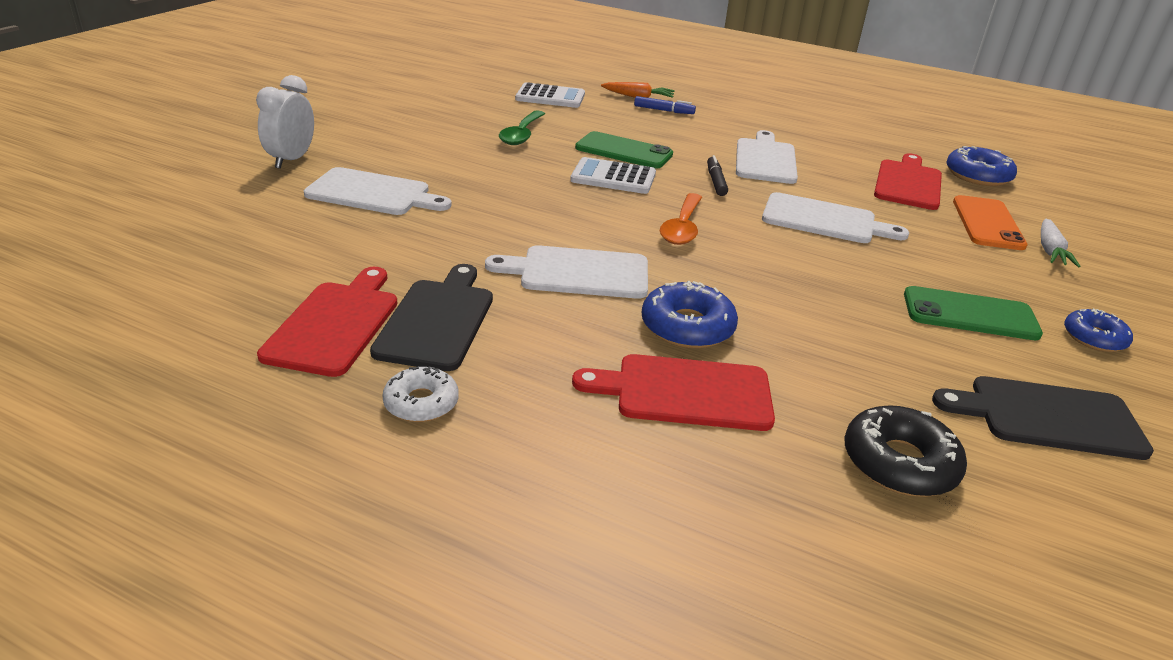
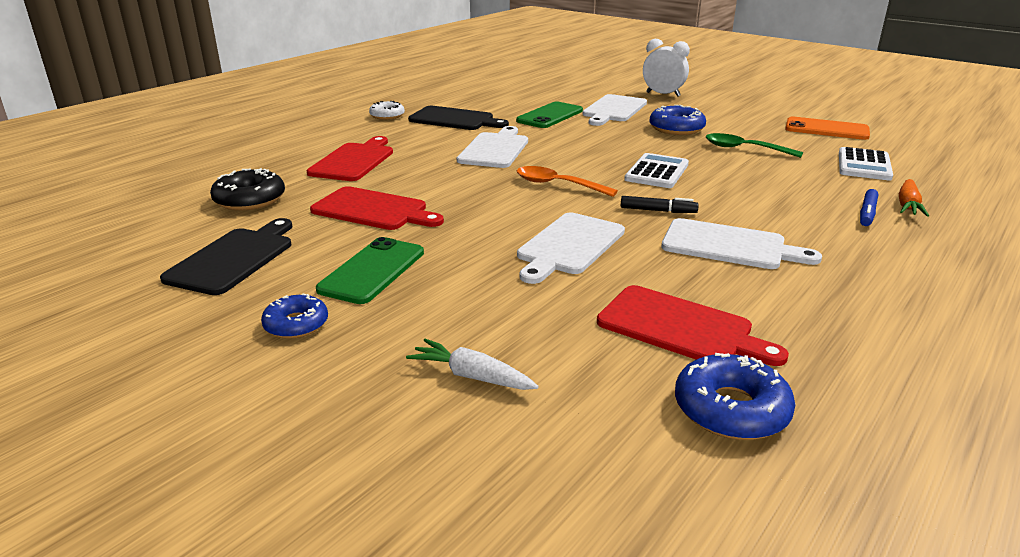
camera: 105 degrees right, 5 degrees down
red cutting board [257,267,398,377] -> red cutting board moved to [310,186,444,230]
green phone [575,131,673,168] -> green phone moved to [516,102,583,128]
blue donut [642,281,738,349] -> blue donut moved to [649,105,706,135]
orange phone [953,195,1028,250] -> orange phone moved to [785,116,870,140]

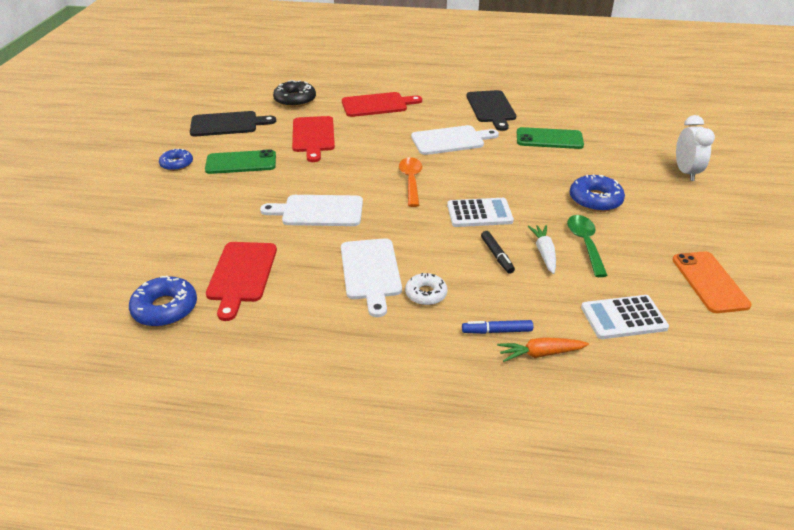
camera: 60 degrees right, 10 degrees up
white donut [369,101,405,120] -> white donut moved to [405,273,447,305]
white carrot [406,339,539,390] -> white carrot moved to [527,225,556,274]
white cutting board [582,94,647,126] -> none
black marker [621,196,699,213] -> black marker moved to [481,231,515,274]

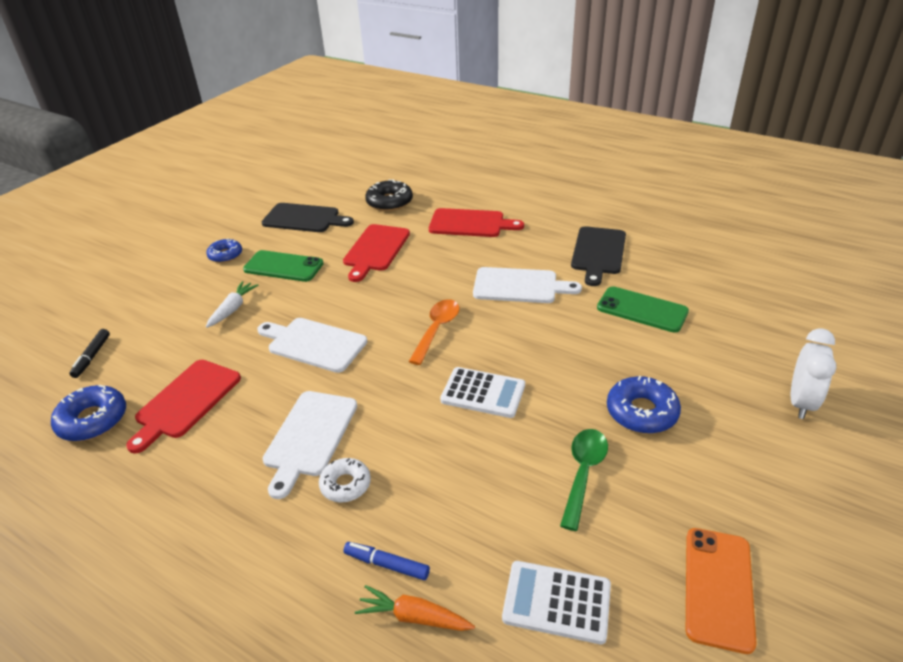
camera: 25 degrees right, 0 degrees up
black marker [481,231,515,274] -> black marker moved to [69,329,110,378]
white carrot [527,225,556,274] -> white carrot moved to [206,281,259,328]

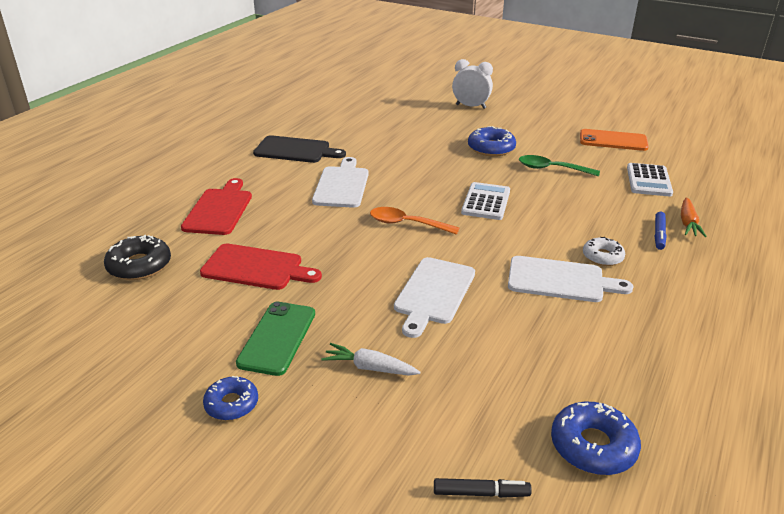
camera: 95 degrees left, 5 degrees down
red cutting board [126,360,241,454] -> none
black cutting board [262,203,354,232] -> none
green phone [597,286,689,333] -> none

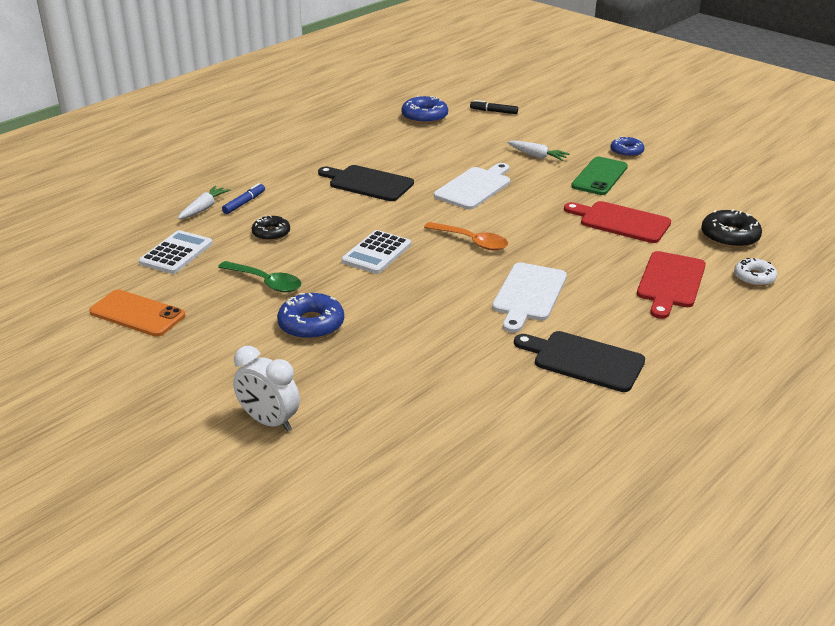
camera: 165 degrees left, 0 degrees up
white cutting board [508,256,633,302] -> black cutting board [318,165,414,201]
white donut [583,237,625,266] -> white donut moved to [734,258,777,286]
orange carrot [681,197,707,237] -> white carrot [178,186,230,219]
none -> black donut [251,216,290,241]

